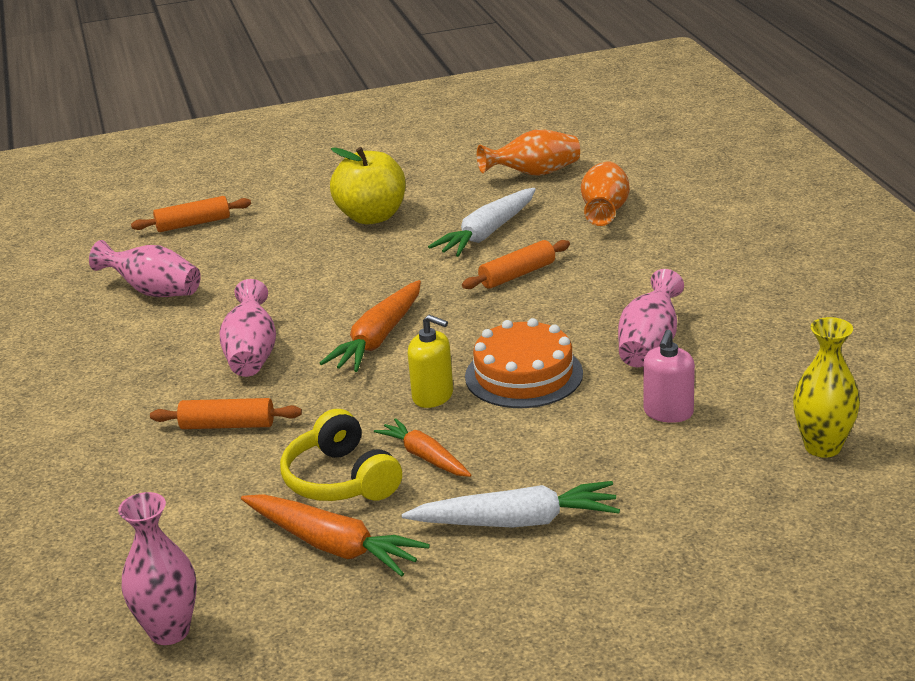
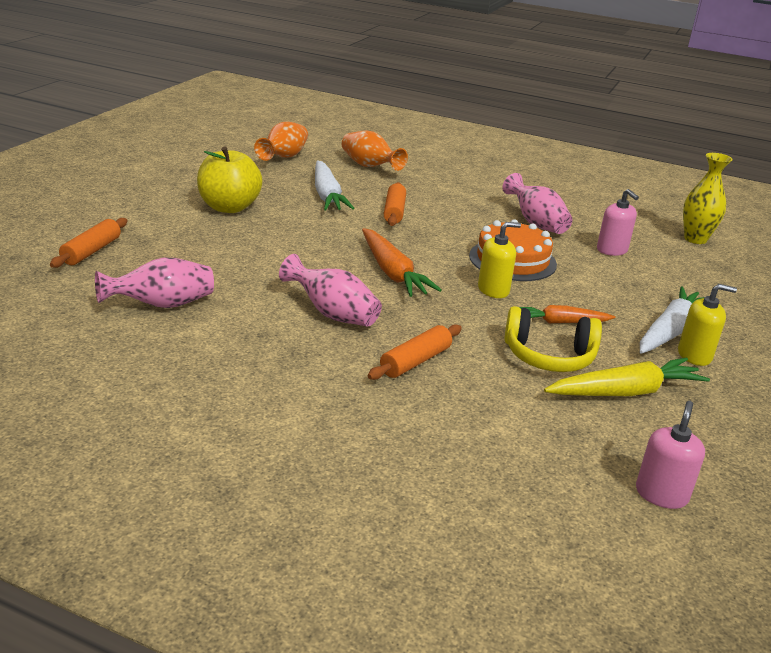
camera: 55 degrees left, 0 degrees up
pink vase [118,492,197,645] -> pink soap dispenser [636,401,705,509]
orange carrot [241,494,430,577] -> yellow carrot [544,358,710,396]
none -> yellow soap dispenser [678,284,737,366]

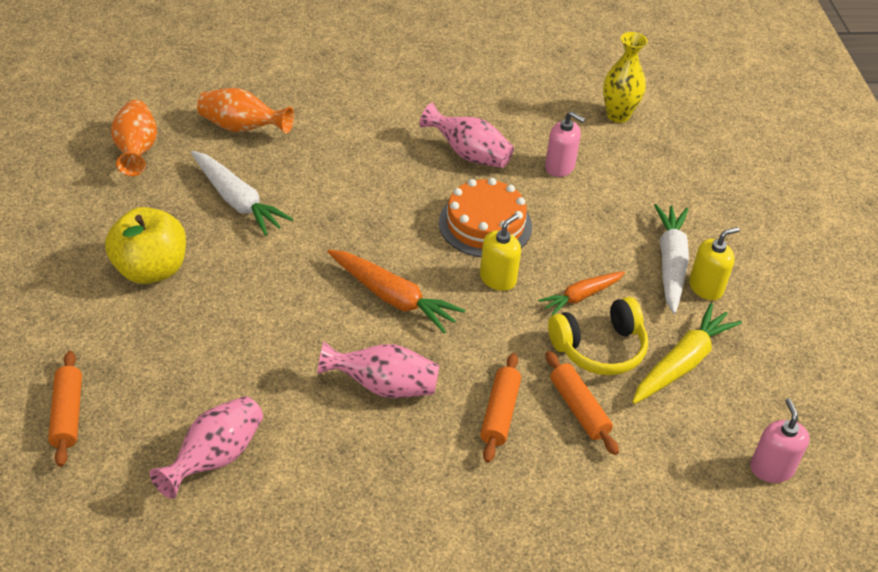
camera: 30 degrees left, 15 degrees up
orange rolling pin [384,182,406,226] -> orange rolling pin moved to [546,351,619,455]

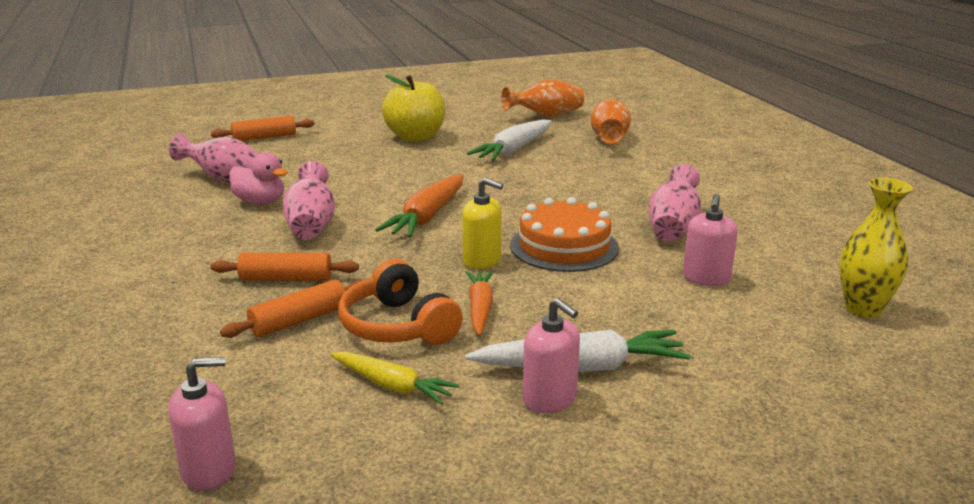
camera: 80 degrees right, 20 degrees down
orange carrot [538,271,625,316] -> orange carrot turned 45 degrees clockwise [465,271,493,336]
yellow headphones [548,297,648,375] -> orange headphones [338,259,463,345]
yellow carrot [632,303,742,404] -> yellow carrot [330,352,459,405], size x0.64
yellow soap dispenser [689,227,740,300] -> pink soap dispenser [523,298,580,413]
none -> pink duck [230,152,288,205]

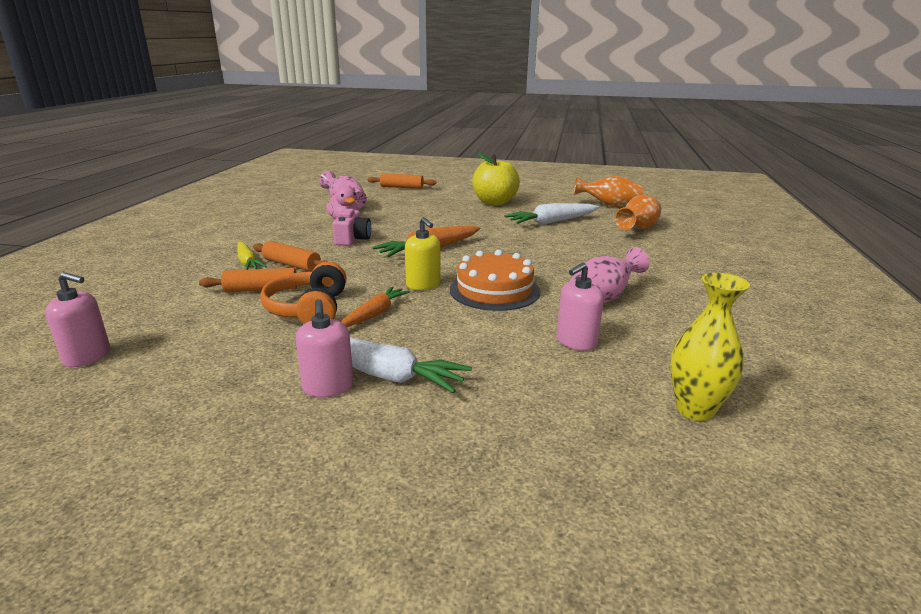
camera: 30 degrees right, 0 degrees up
pink vase [283,161,335,240] -> pink camera [332,209,371,246]
yellow carrot [330,352,459,405] -> yellow carrot moved to [237,242,267,270]

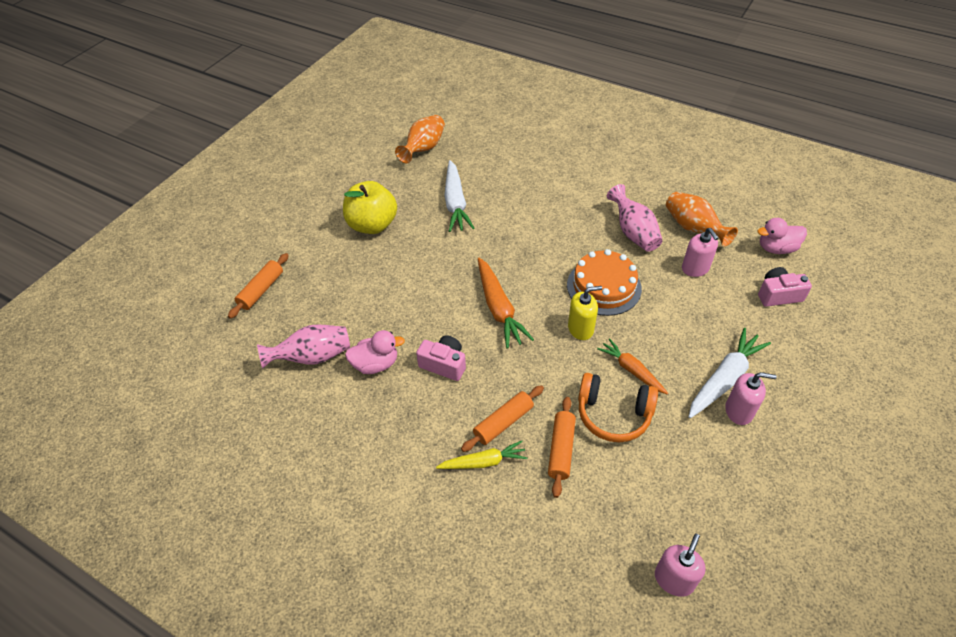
camera: 70 degrees left, 25 degrees up
orange vase [615,195,661,230] -> orange vase moved to [666,192,738,247]
yellow vase [670,273,750,421] -> pink duck [757,218,807,254]
none -> pink camera [758,267,812,307]

